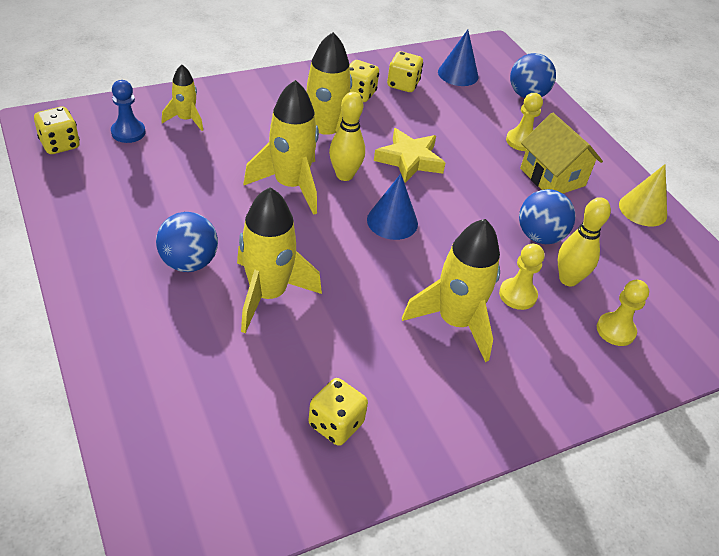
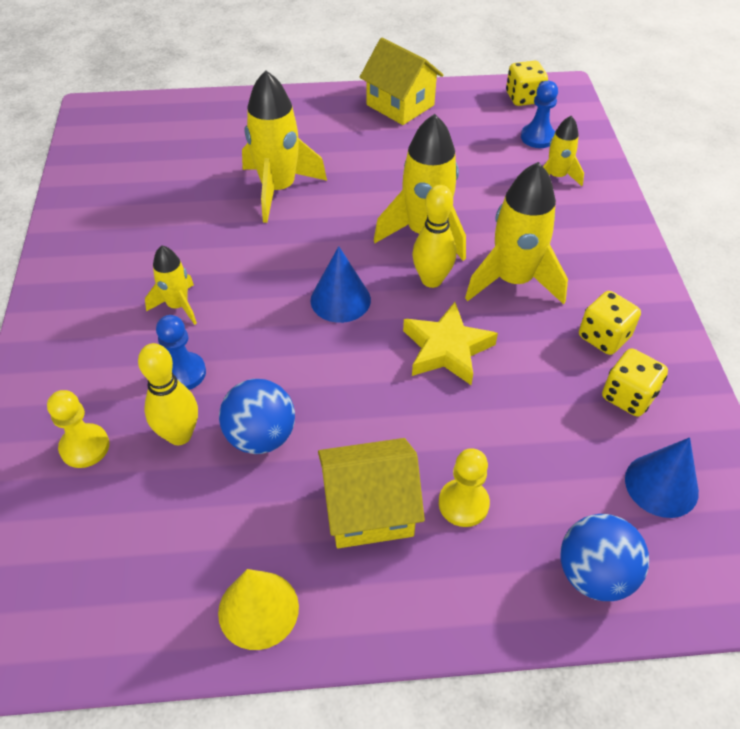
camera: 115 degrees right, 5 degrees up
blue ball [156,212,218,272] -> none
yellow dice [309,378,368,446] -> none
yellow rocket [402,219,500,362] -> yellow rocket [145,245,197,325], size x0.55
yellow pawn [499,244,545,310] -> blue pawn [156,315,206,390]
none -> yellow house [360,37,443,125]

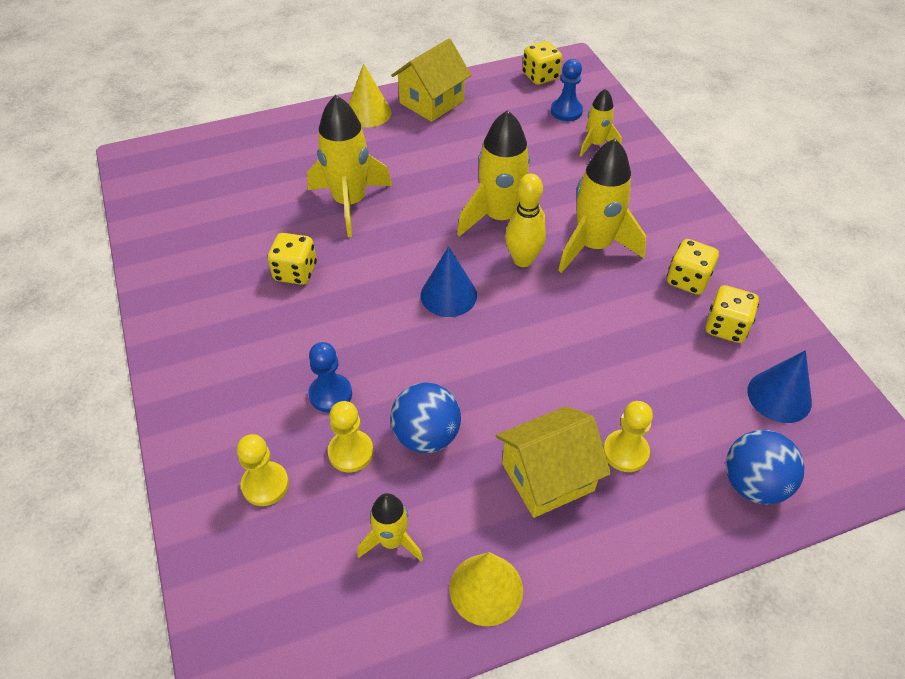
camera: 15 degrees left, 0 degrees up
yellow bowling pin [138,343,198,445] -> yellow pawn [328,401,374,472]
yellow rocket [145,245,197,325] -> yellow rocket moved to [357,493,423,562]
yellow house [360,37,443,125] -> yellow house turned 75 degrees counterclockwise [391,39,471,122]
yellow star [403,302,498,385] -> none
none -> yellow dice [268,233,317,285]
none -> yellow cone [349,63,392,127]

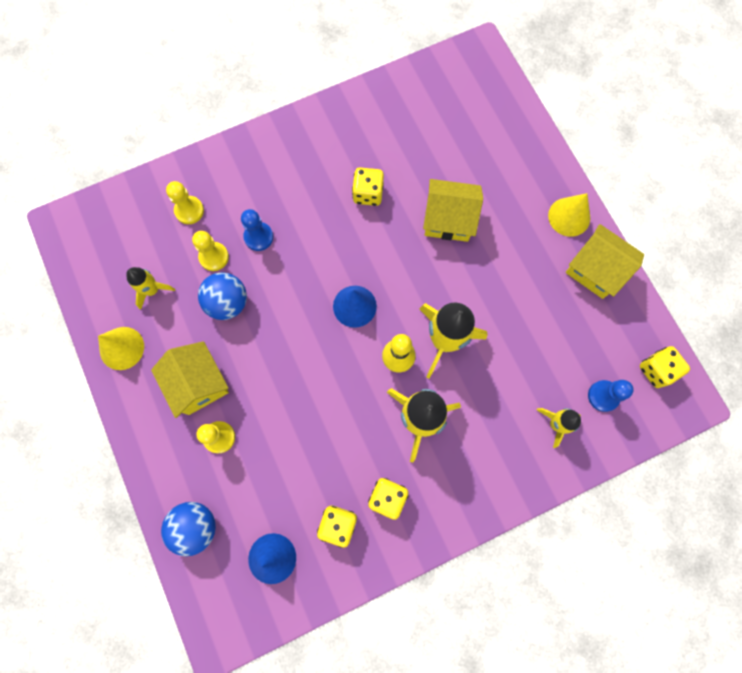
camera: 85 degrees right, 25 degrees up
yellow rocket [307,95,392,237] -> yellow house [423,179,483,242]

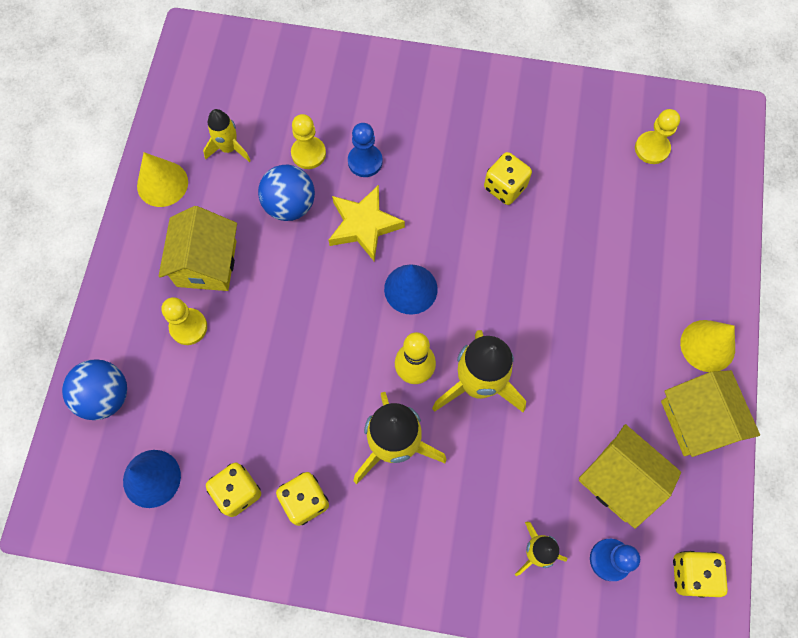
camera: 35 degrees right, 5 degrees down
yellow pawn [166,181,204,224] -> yellow pawn moved to [635,109,680,164]
yellow house [423,179,483,242] -> yellow house moved to [579,424,681,529]
none -> yellow star [328,185,405,261]

